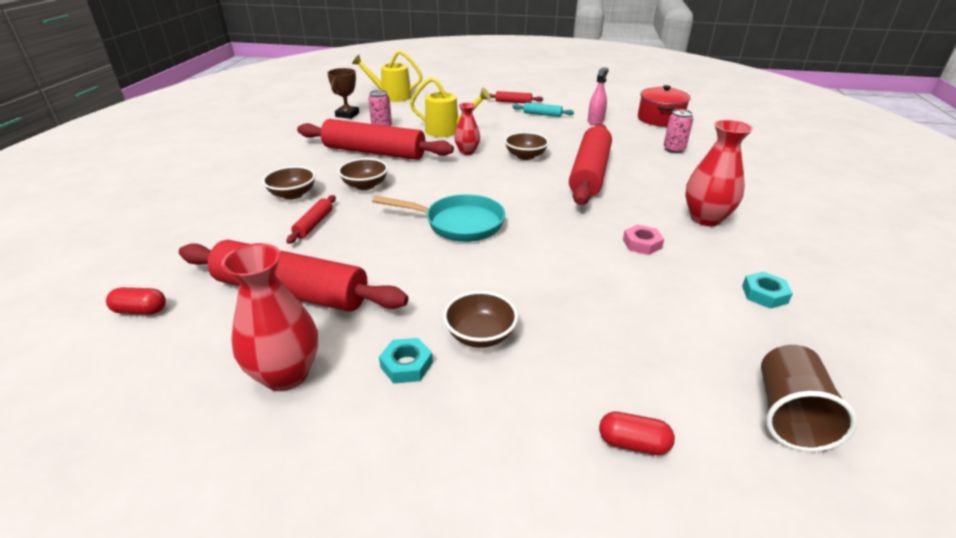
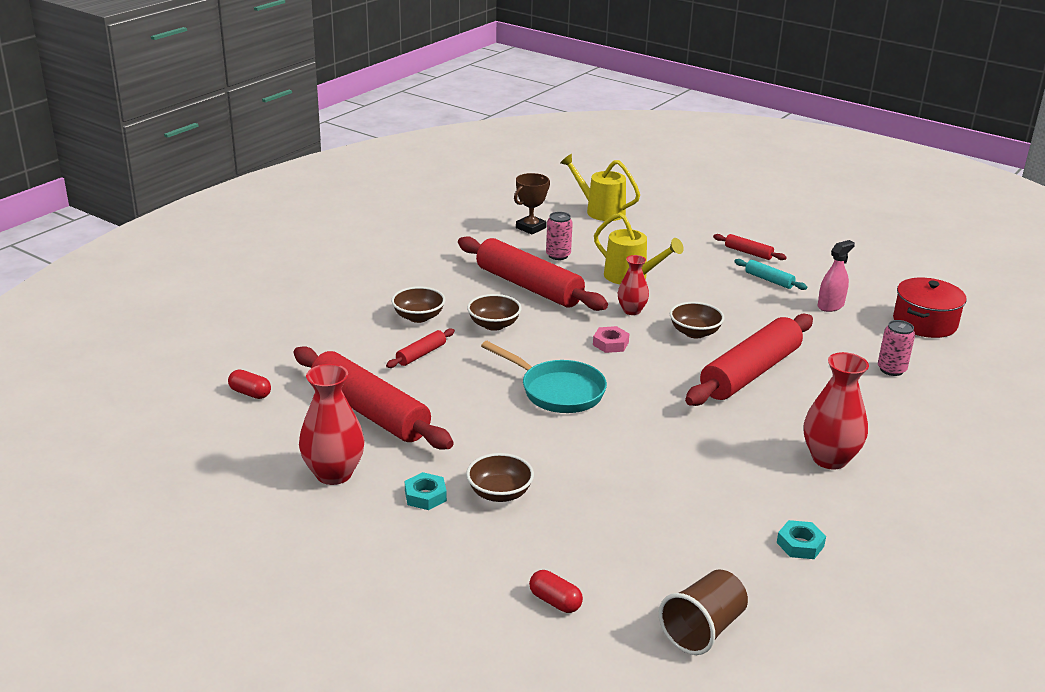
camera: 25 degrees right, 5 degrees down
pink nut [623,225,664,255] -> pink nut moved to [593,326,629,353]

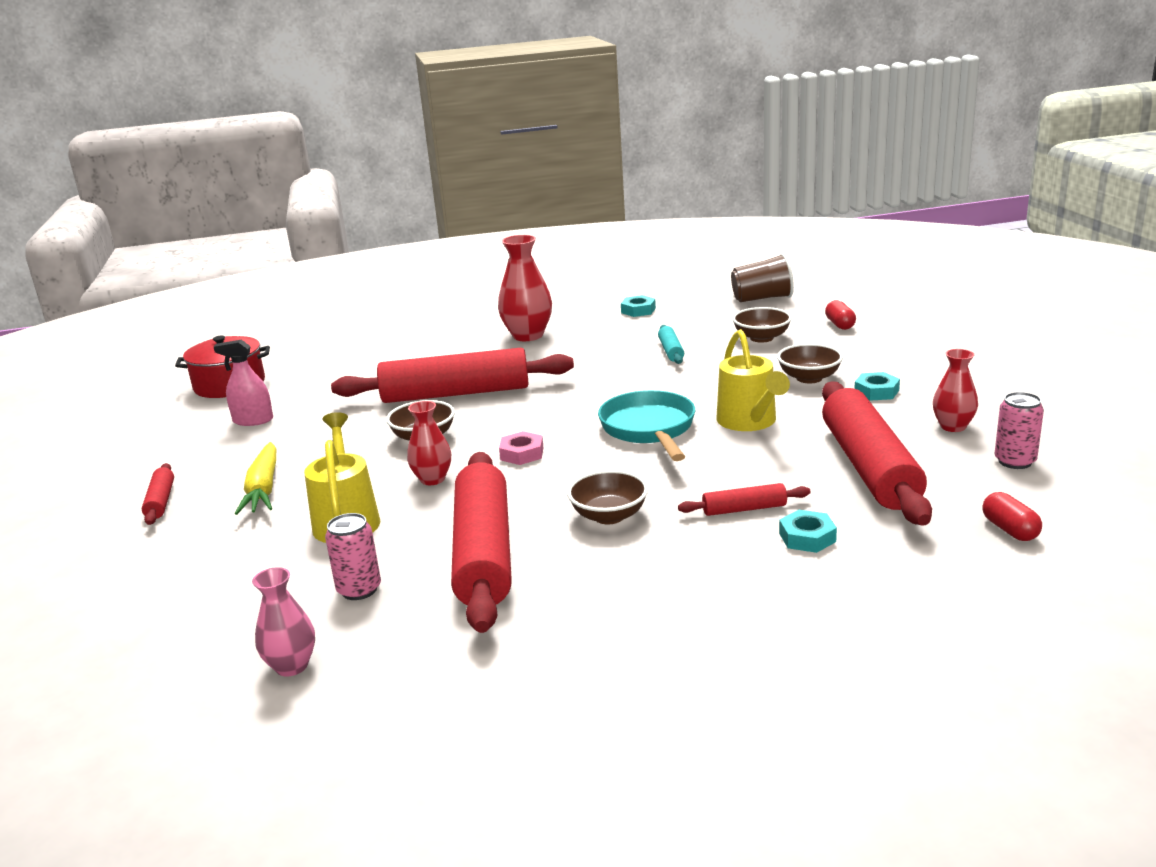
camera: 135 degrees left, 5 degrees down
red vase [299,364,365,485] -> red vase [933,349,978,432], size x0.61
brown bowl [391,286,446,323] -> brown bowl moved to [732,307,792,343]
brown trophy [514,173,550,234] -> pink vase [252,567,315,677]
yellow watering can [560,154,640,221] -> yellow watering can moved to [717,329,790,431]
turquoise rolling pin [734,259,807,290] -> turquoise rolling pin moved to [658,325,684,364]
pink can [878,320,915,376] -> pink can moved to [995,392,1044,469]
none -> yellow carrot [235,442,276,515]
none -> turquoise nut [779,510,837,553]

